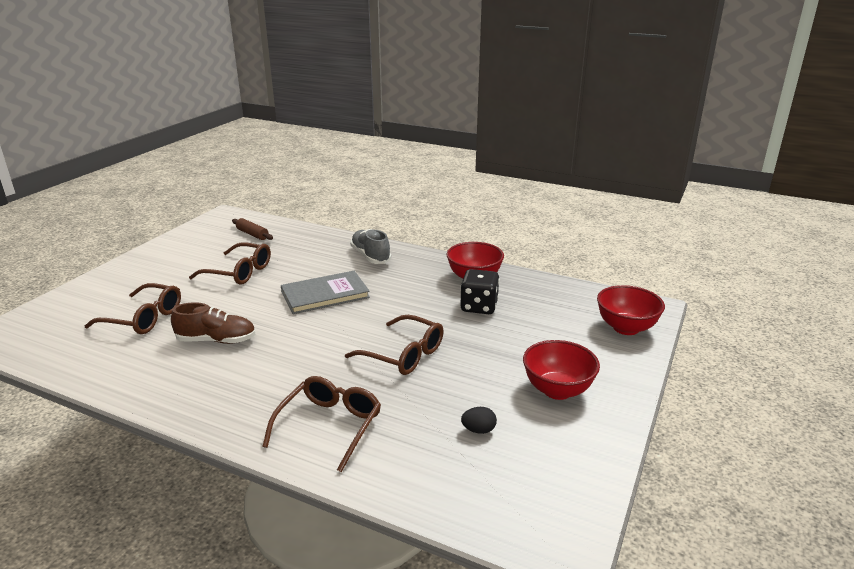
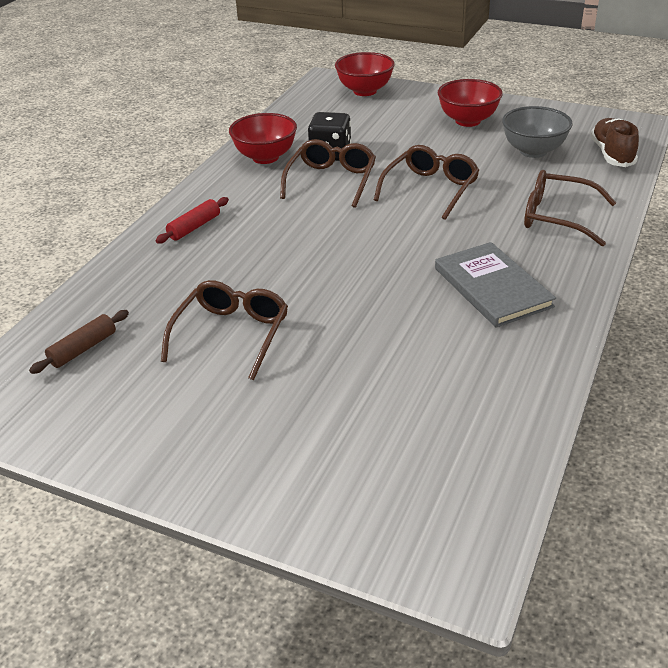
camera: 90 degrees left, 10 degrees up
brown glasses [85,283,181,334] -> brown glasses moved to [280,139,376,208]
brown shoe [171,302,255,344] -> brown shoe moved to [590,118,639,167]
grey book [281,271,370,314] -> grey book moved to [435,242,556,328]
grey shoe [350,229,391,264] -> red rolling pin [155,197,229,244]
black egg [461,407,497,434] -> grey bowl [502,106,573,158]

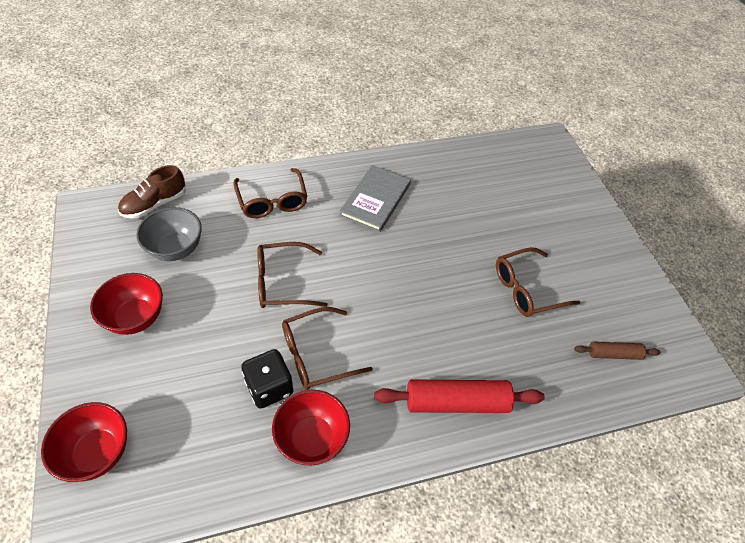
camera: 135 degrees left, 15 degrees up
red rolling pin [155,197,229,244] -> red rolling pin [374,379,545,413], size x1.83

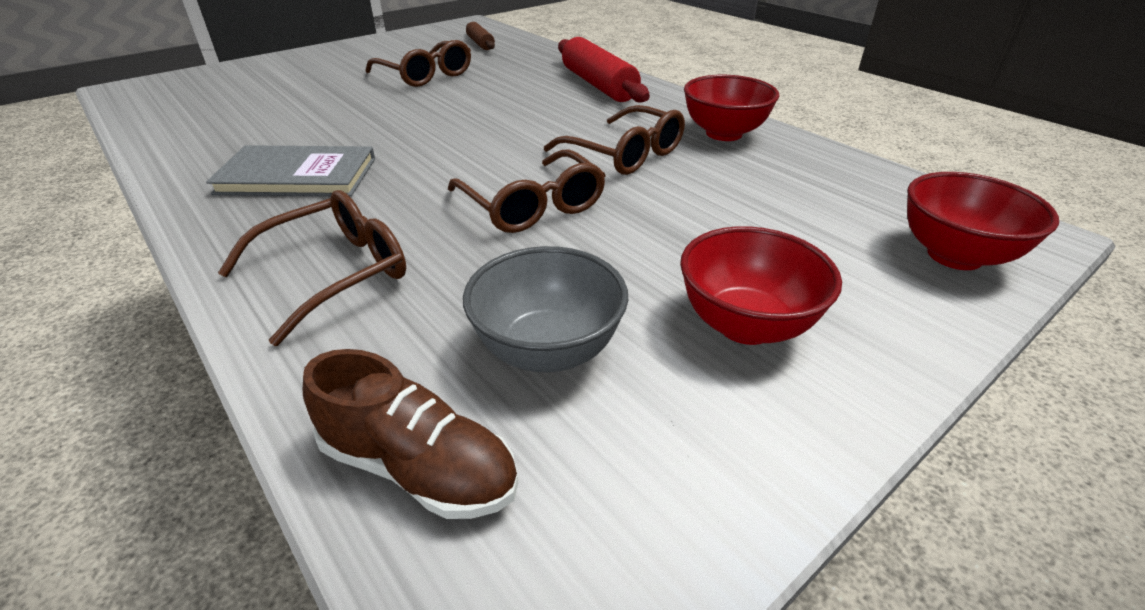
camera: 110 degrees left, 15 degrees down
black dice [241,349,293,409] -> none

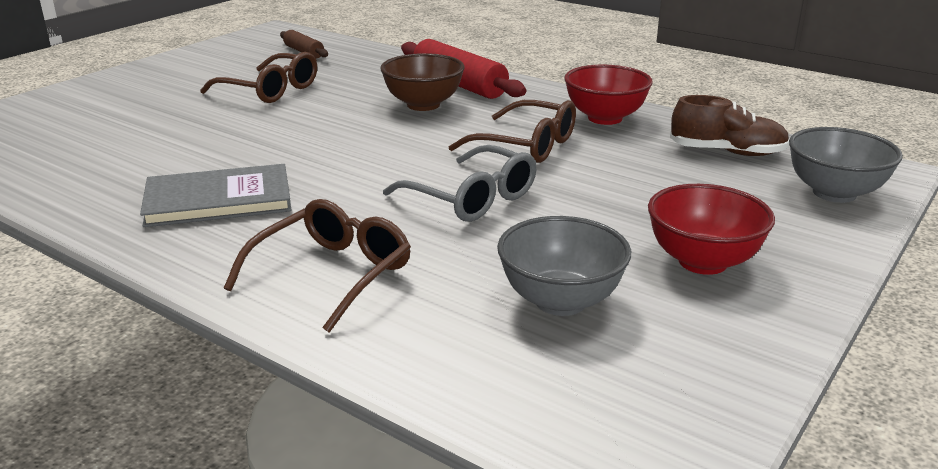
camera: 15 degrees left, 10 degrees down
brown shoe [303,349,518,519] -> brown shoe moved to [670,95,789,156]
brown glasses [448,149,606,233] -> grey glasses [383,145,536,222]
red bowl [907,172,1059,270] -> grey bowl [789,127,903,203]
none -> brown bowl [380,53,464,111]

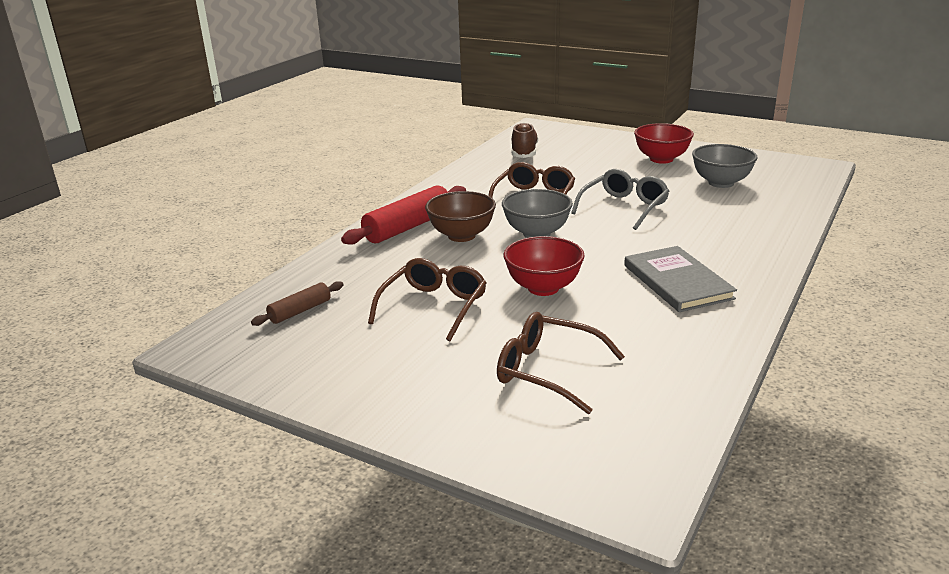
camera: 95 degrees left, 0 degrees up
brown glasses [224,199,411,333] -> brown glasses moved to [497,312,625,414]
red bowl [564,65,653,125] -> red bowl moved to [504,236,585,296]
grey bowl [789,127,903,203] -> grey bowl moved to [502,189,573,238]

